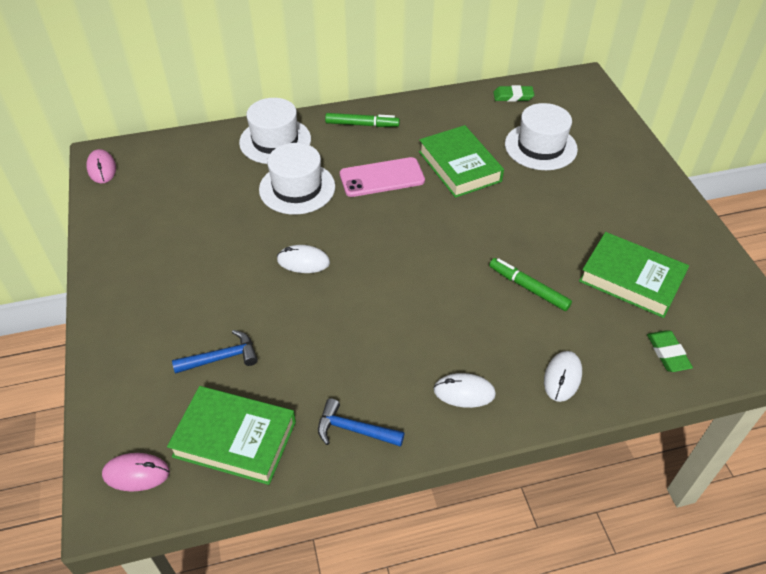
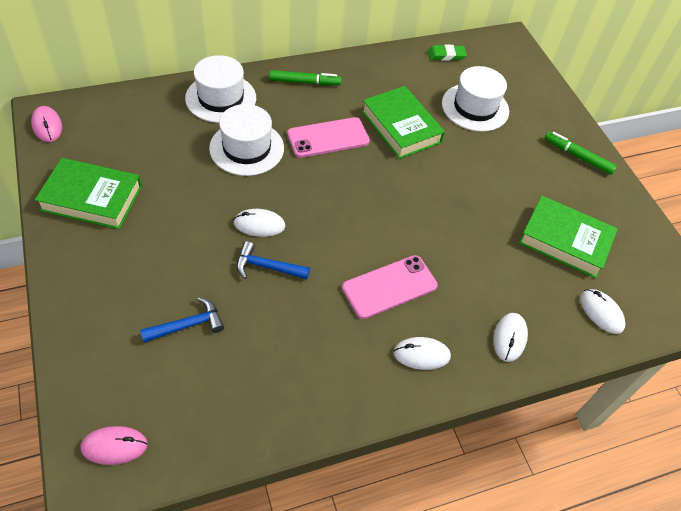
camera: 10 degrees left, 5 degrees up
green book [167,386,296,485] -> green book moved to [35,158,142,229]
blue hammer [318,398,405,447] -> blue hammer moved to [237,241,310,279]
green marker [489,258,572,311] -> green marker moved to [544,132,617,175]
green eraser [647,330,693,372] -> white mouse [580,289,626,334]
none -> pink phone [342,255,438,319]

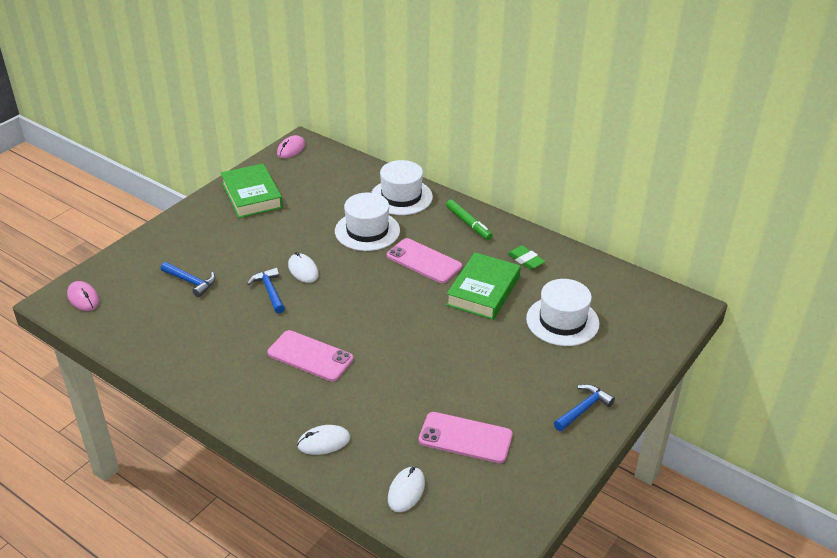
camera: 60 degrees right, 15 degrees down
white mouse [393,337,451,370] -> none
green eraser [428,45,467,61] -> green eraser moved to [507,245,546,270]
green book [519,196,618,278] -> pink phone [419,412,513,463]
green marker [544,132,617,175] -> blue hammer [554,384,615,431]

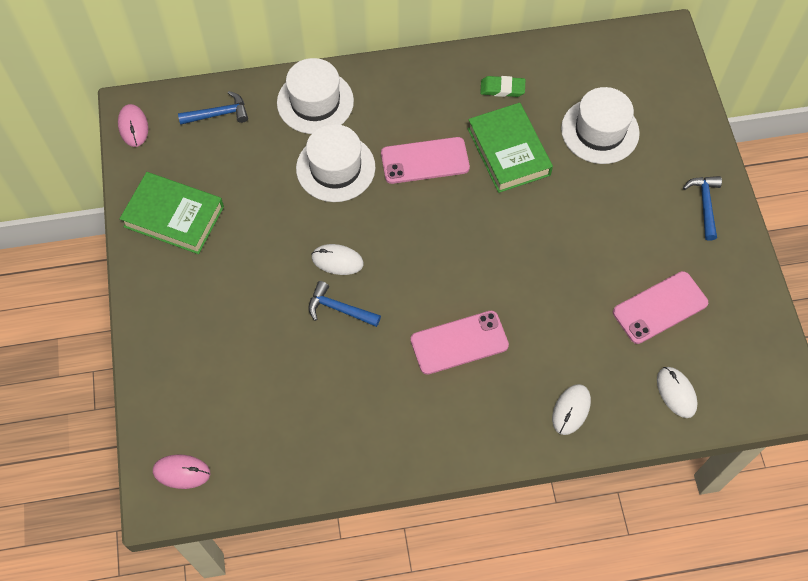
camera: 45 degrees left, 25 degrees up
blue hammer [161,262,216,297] -> blue hammer moved to [178,91,248,125]
green marker [446,200,493,240] -> none

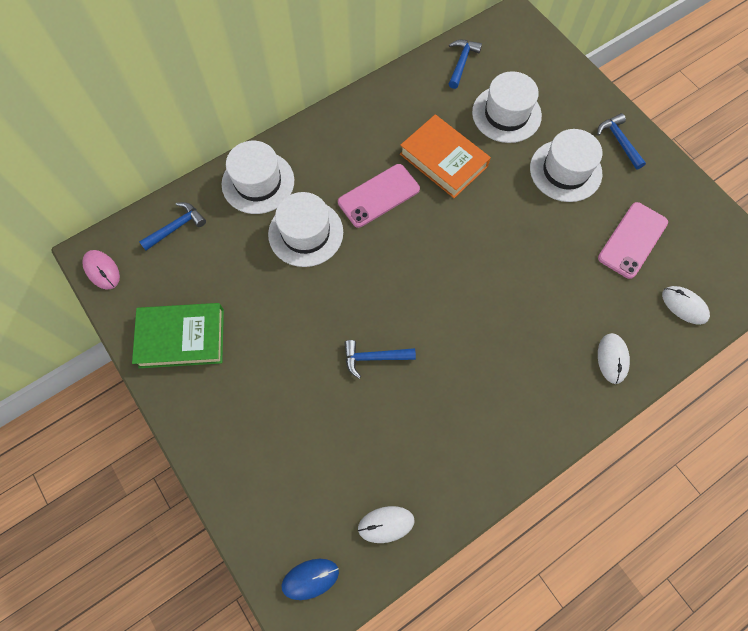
camera: 25 degrees left, 5 degrees up
pink mouse [153,455,210,489] -> blue mouse [281,559,339,600]
white mouse [311,244,364,275] -> white mouse moved to [358,506,414,543]
pink phone [411,310,509,375] -> none
green book [467,103,553,193] -> orange book [400,114,491,198]
green eraser [480,76,526,97] -> none
none -> blue hammer [449,40,482,89]
none -> white hat [530,129,602,202]

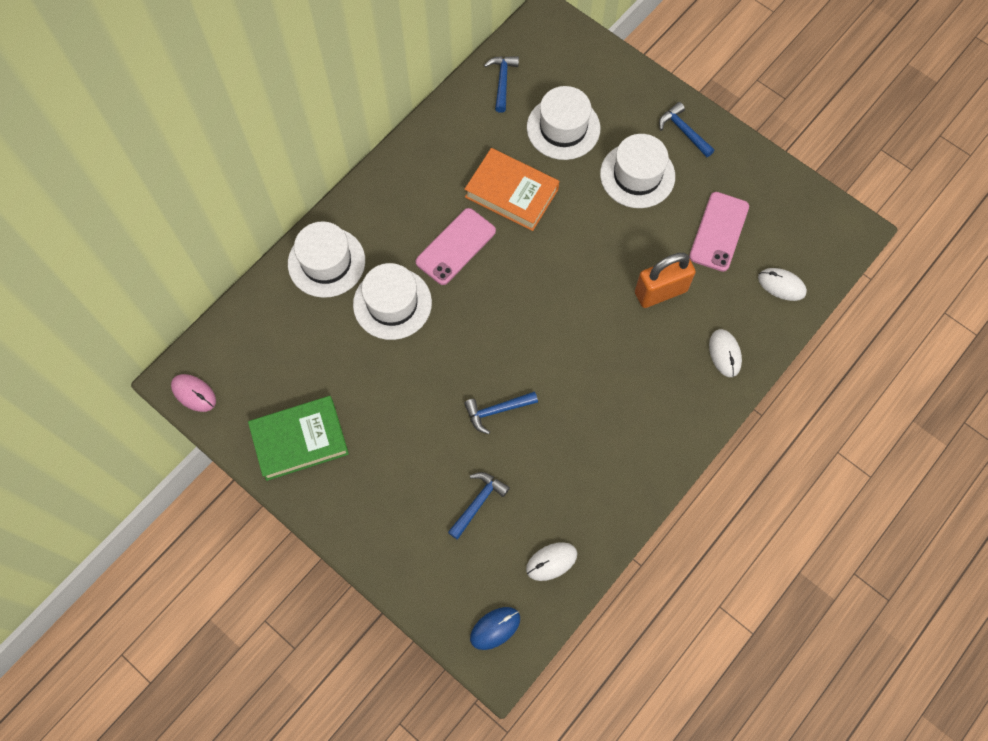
camera: 15 degrees left, 0 degrees up
blue hammer [139,202,206,251] -> blue hammer moved to [448,472,510,540]
none -> orange padlock [635,253,696,308]

